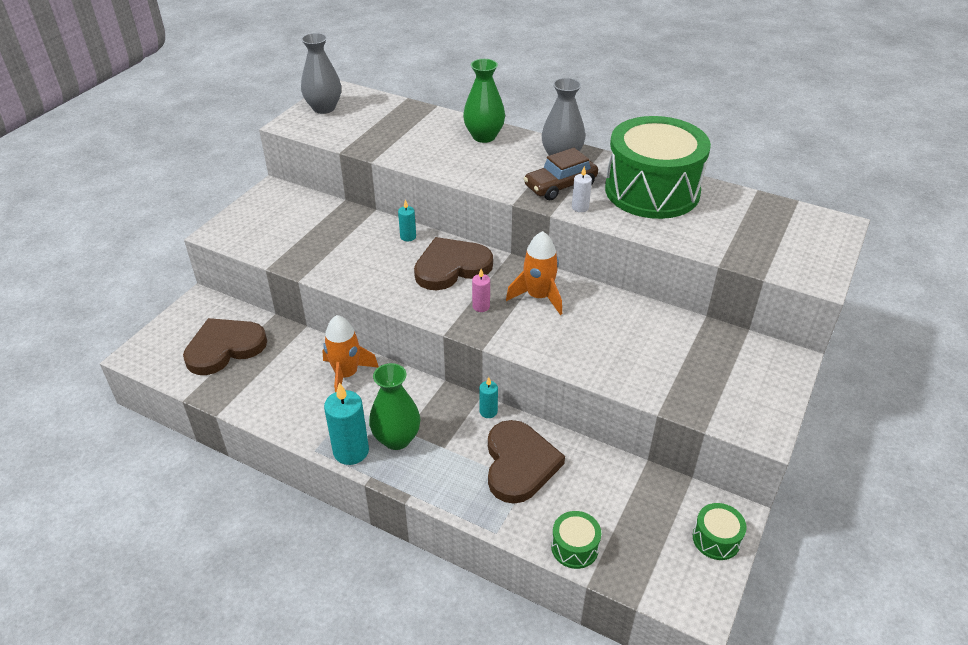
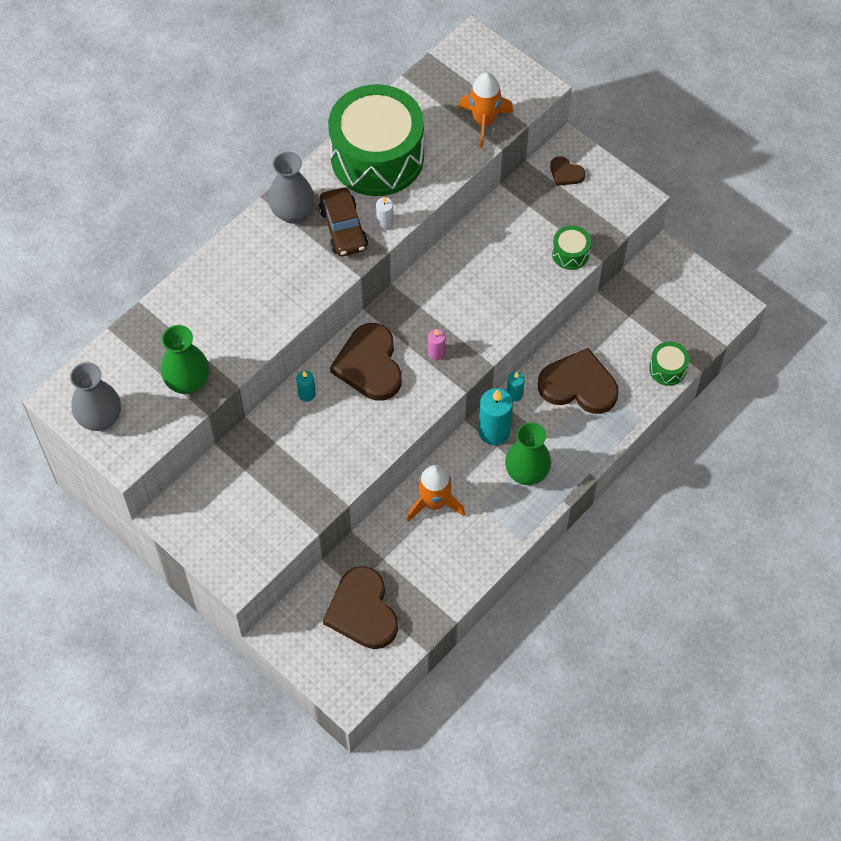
camera: 75 degrees left, 20 degrees up
turquoise candle [324,382,369,465] -> turquoise candle moved to [478,388,513,445]
green vase [463,59,505,143] -> green vase moved to [161,325,209,394]
orange rocket [506,231,562,315] -> orange rocket moved to [458,72,513,148]
green drum [693,503,747,560] -> green drum moved to [552,226,591,270]
none -> brown heart [550,156,585,186]

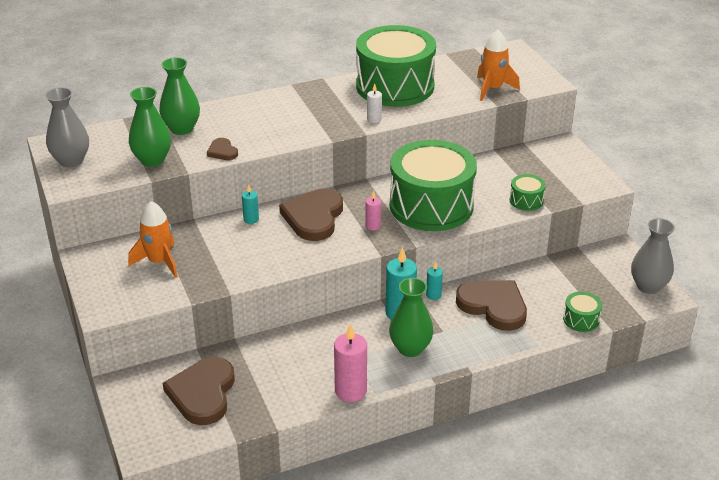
camera: 25 degrees right, 25 degrees down
grey vase [268,152,314,224] -> grey vase moved to [631,218,675,294]
brown car [319,188,368,256] -> none
orange rocket [407,465,465,521] -> orange rocket moved to [129,201,178,278]
brown heart [550,156,585,186] -> brown heart moved to [207,138,238,160]
none -> green vase [159,57,200,135]
none -> pink candle [334,323,367,402]
none -> green drum [390,140,477,231]

